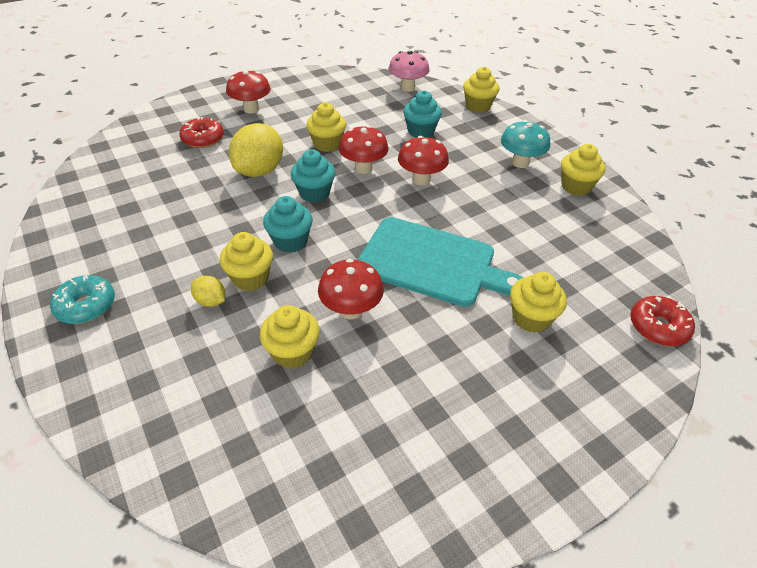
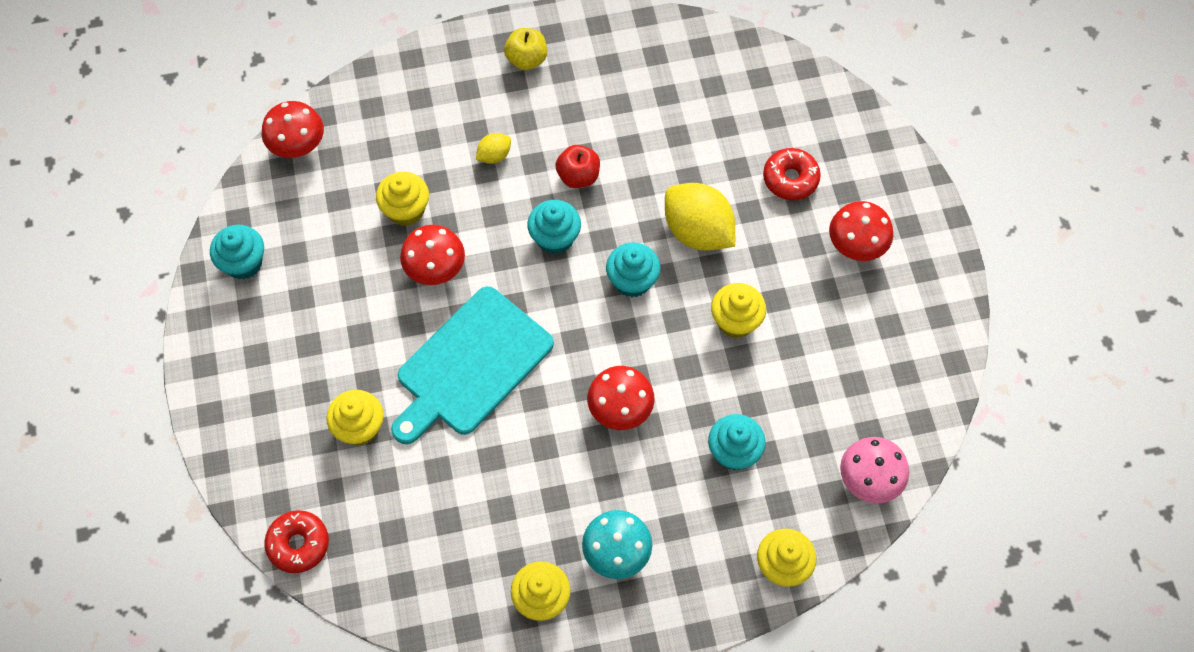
camera: 110 degrees right, 20 degrees up
turquoise donut [50,275,115,324] -> yellow apple [504,28,547,70]
yellow cupcake [220,232,273,291] -> none
red mushroom [338,125,389,174] -> red mushroom moved to [262,101,324,158]
none -> turquoise cupcake [210,225,264,279]
none -> red apple [556,145,600,188]

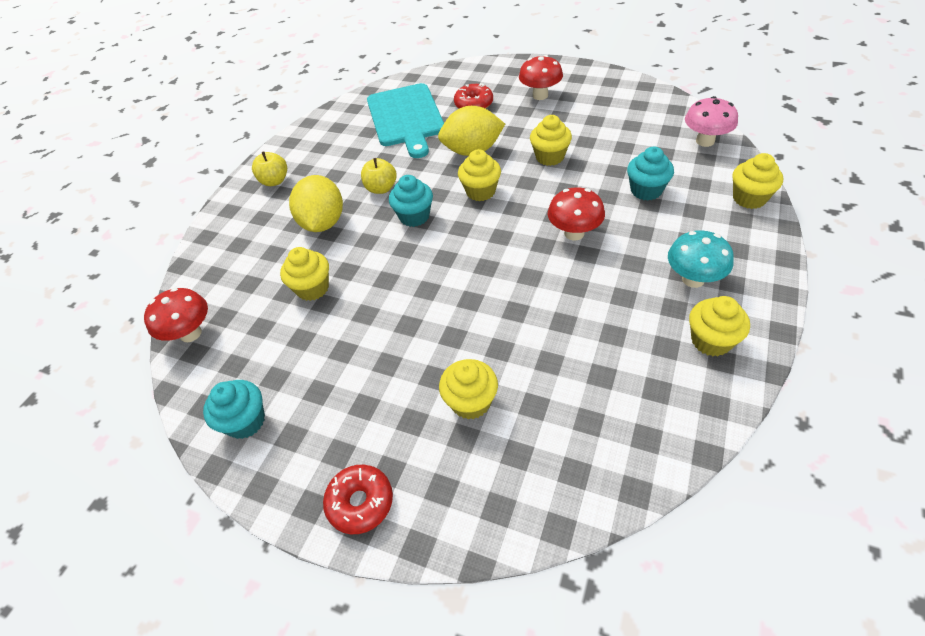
camera: 50 degrees left, 15 degrees down
red donut [264,510,329,573] -> red donut moved to [323,465,393,534]
turquoise cutting board [391,286,554,444] -> turquoise cutting board moved to [367,83,444,158]
red mushroom [400,225,465,285] -> none
yellow lemon [476,133,511,164] -> yellow lemon [289,175,343,232], size x2.09
red apple [556,145,600,188] -> yellow apple [361,158,397,194]
turquoise cupcake [606,242,660,297] -> yellow cupcake [458,149,501,201]

